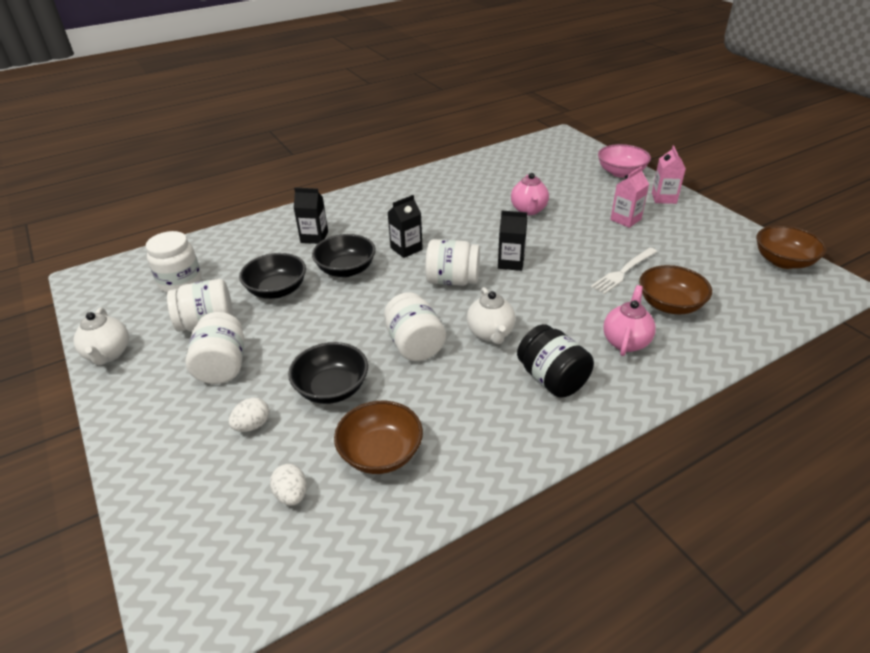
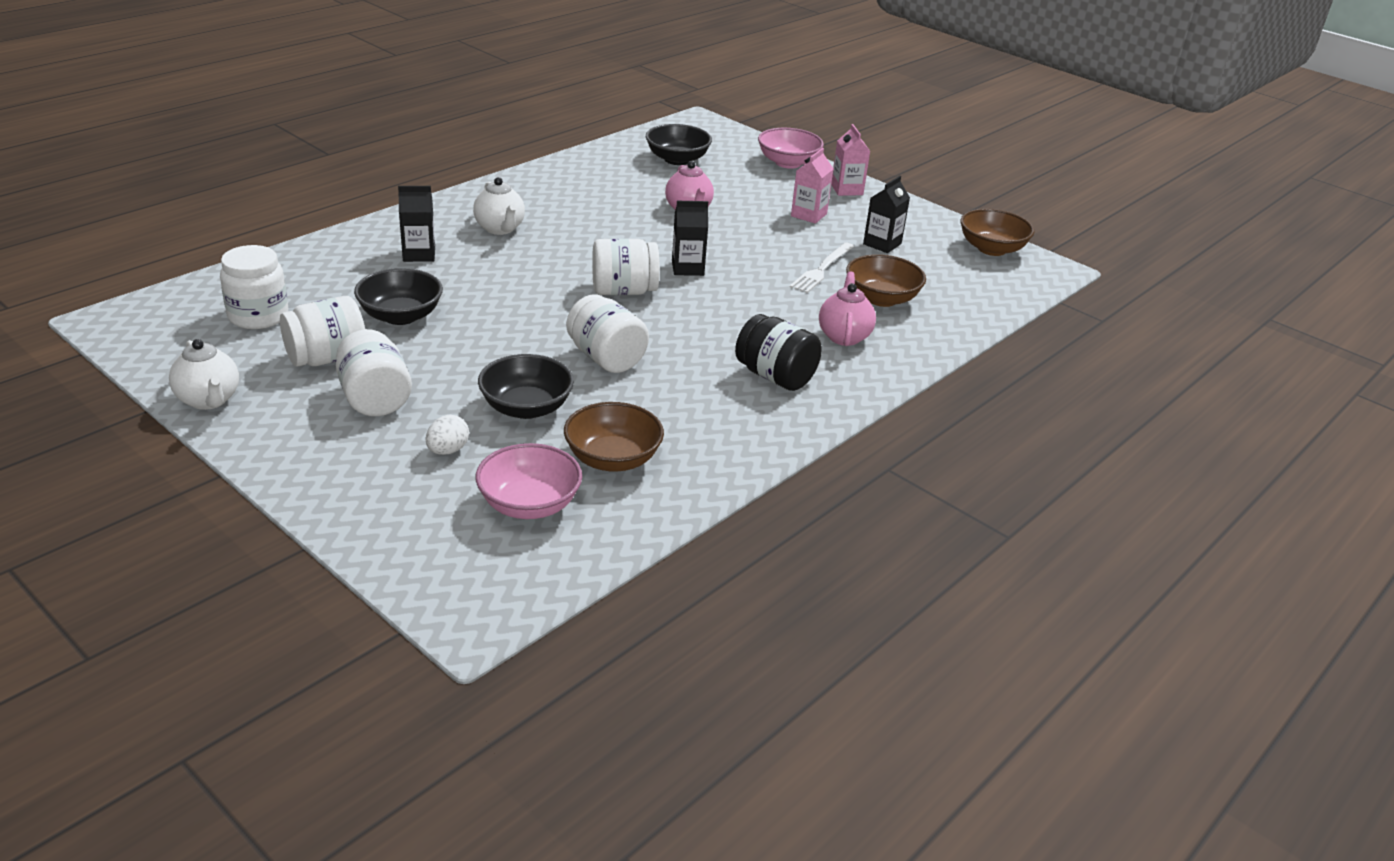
camera: 20 degrees left, 5 degrees down
white egg [270,464,307,506] -> pink bowl [476,443,582,519]
black bowl [312,234,376,277] -> black bowl moved to [646,124,712,165]
black carton [387,195,423,258] -> black carton moved to [863,176,910,253]
white teapot [467,287,516,344] -> white teapot moved to [473,177,525,235]

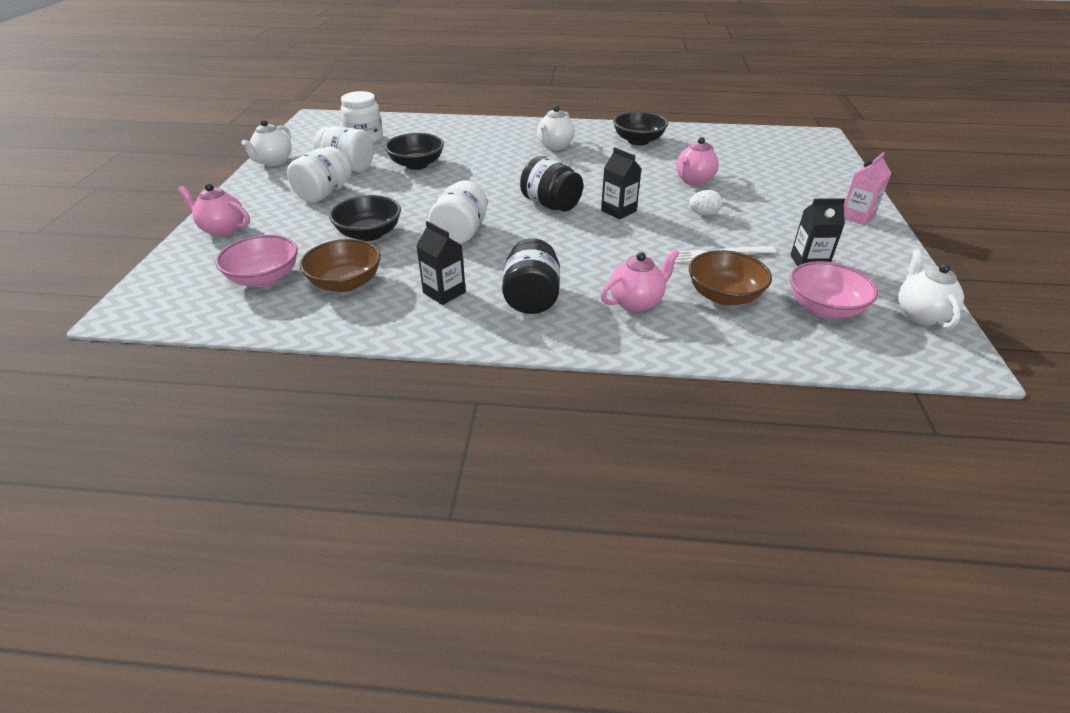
camera: 55 degrees right, 5 degrees up
black carton [398,186,435,262] -> black carton moved to [416,221,466,305]
white egg [426,415,469,455] -> white egg moved to [689,190,723,216]
white jar [592,238,660,295] -> black jar [520,156,583,212]
black bowl [646,124,712,165] -> black bowl moved to [613,111,668,145]
pink bowl [758,128,824,169] -> pink bowl moved to [790,261,878,318]
pink carton [791,148,833,224] -> none
brown bowl [960,209,1035,256] -> white teapot [898,249,964,329]
none -> pink teapot [177,183,250,237]

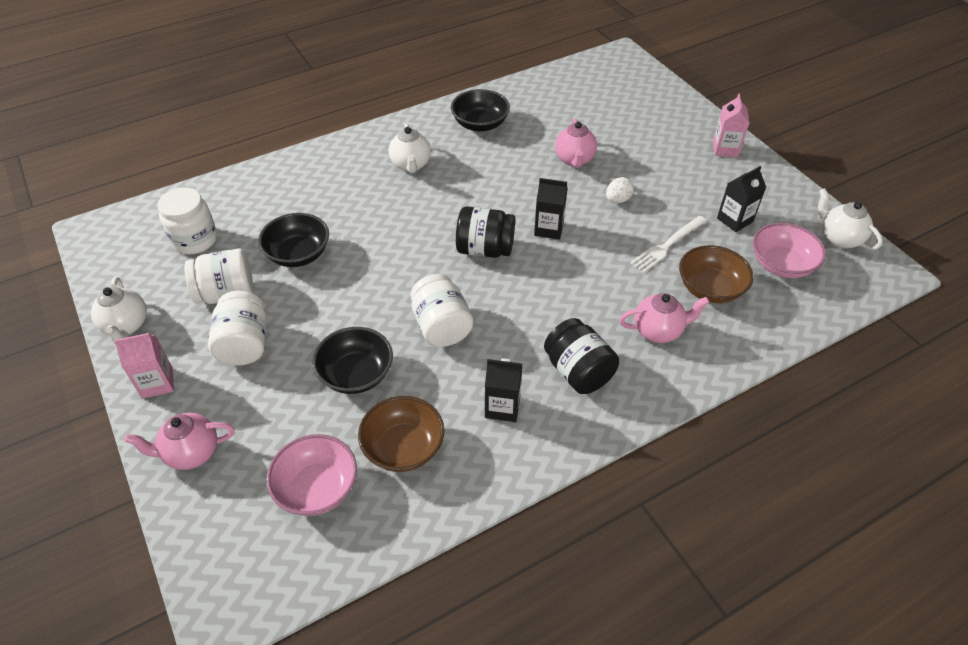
camera: 35 degrees left, 10 degrees up
pink teapot [600,249,679,312] -> pink teapot turned 60 degrees clockwise [619,293,710,343]
none -> pink carton [114,333,174,399]

